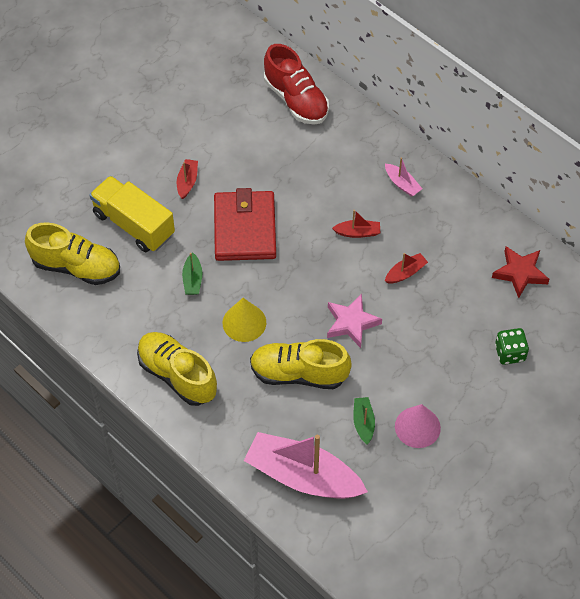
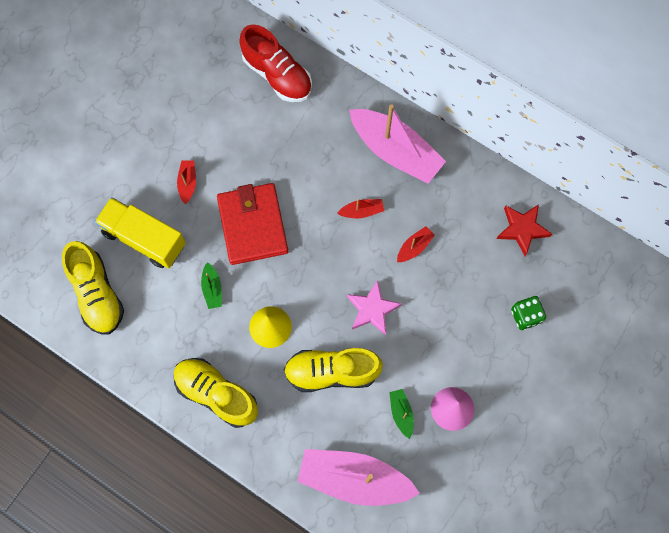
camera: 10 degrees left, 15 degrees up
yellow shoe [25,222,120,285] -> yellow shoe turned 60 degrees clockwise [62,241,124,335]
pink boat [385,157,422,197] -> pink boat [349,104,446,184], size x2.36

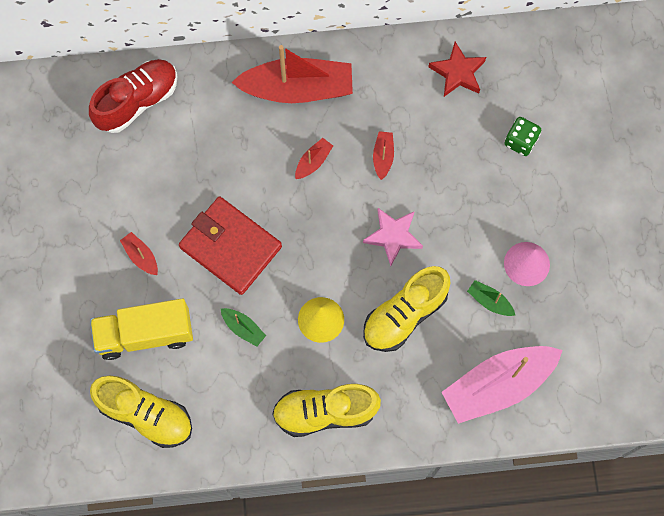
camera: 40 degrees left, 0 degrees up
red shoe [239,24,312,102] -> red shoe turned 45 degrees counterclockwise [89,59,178,133]
pink boat [349,104,446,184] -> red boat [231,45,353,103]

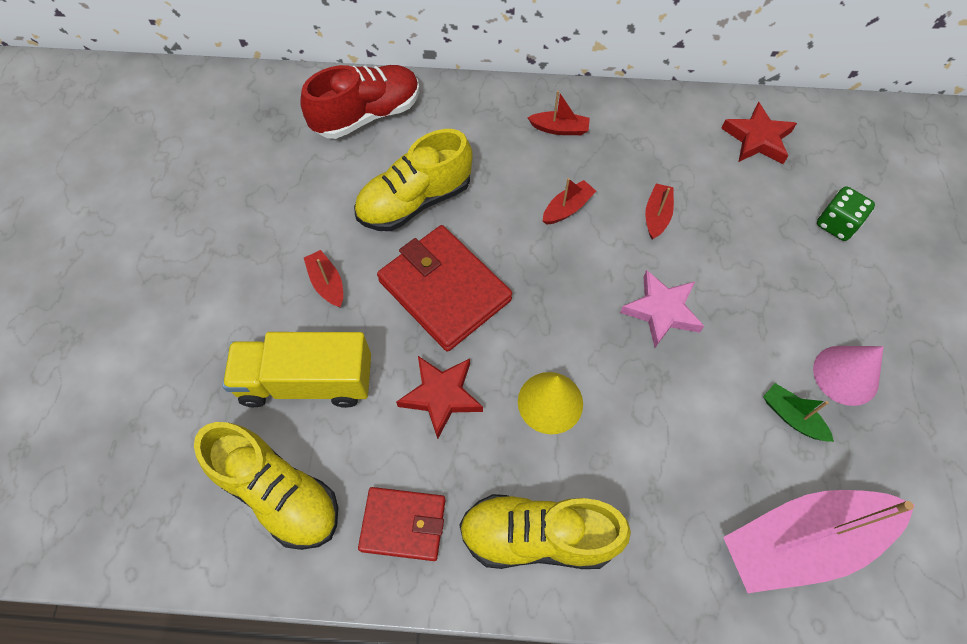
camera: 10 degrees right, 10 degrees down
green boat [221,308,266,347] -> red star [396,356,483,439]
red boat [231,45,353,103] -> red boat [528,91,590,135], size x0.42
yellow shoe [363,266,450,352] -> yellow shoe moved to [354,129,473,231]
none -> red wallet [358,487,445,561]

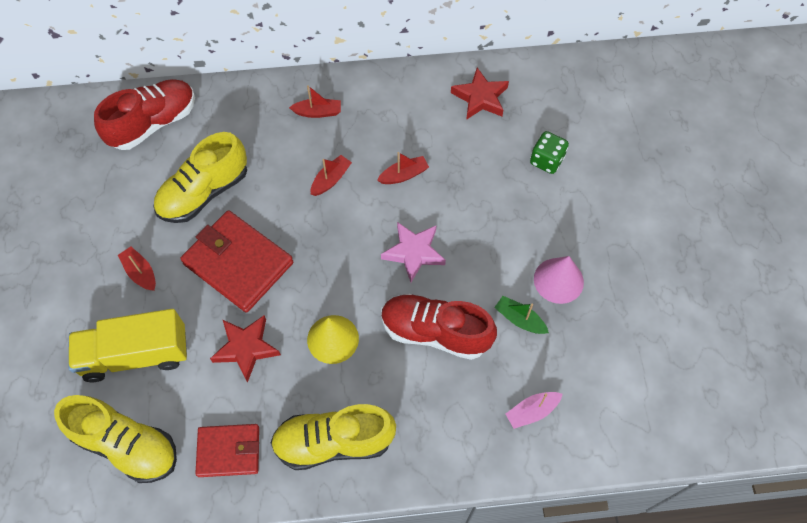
camera: 10 degrees left, 0 degrees up
red boat [645,184,674,240] -> red boat turned 60 degrees clockwise [377,152,429,184]
pink boat [723,490,915,593] -> pink boat [506,392,563,429], size x0.42
none -> red shoe [381,294,497,360]

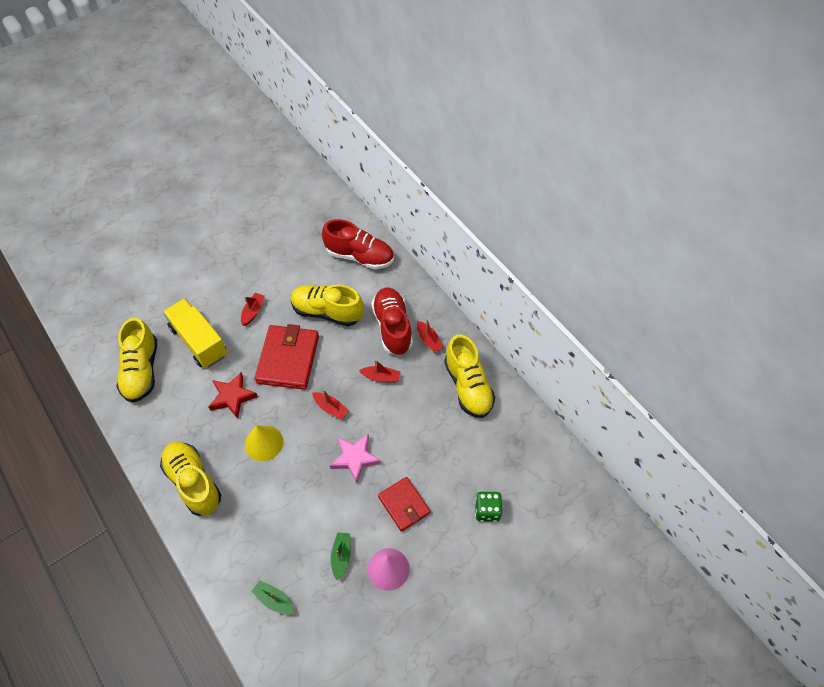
camera: 60 degrees right, 5 degrees down
red wallet [195,424,259,477] -> red wallet moved to [378,477,430,532]
red boat [377,152,429,184] -> red boat moved to [312,389,349,420]
red shoe [381,294,497,360] -> red shoe moved to [371,288,413,355]
red star [451,68,509,120] -> none
pink boat [506,392,563,429] -> green boat [251,580,294,614]
none -> yellow shoe [444,334,495,418]

